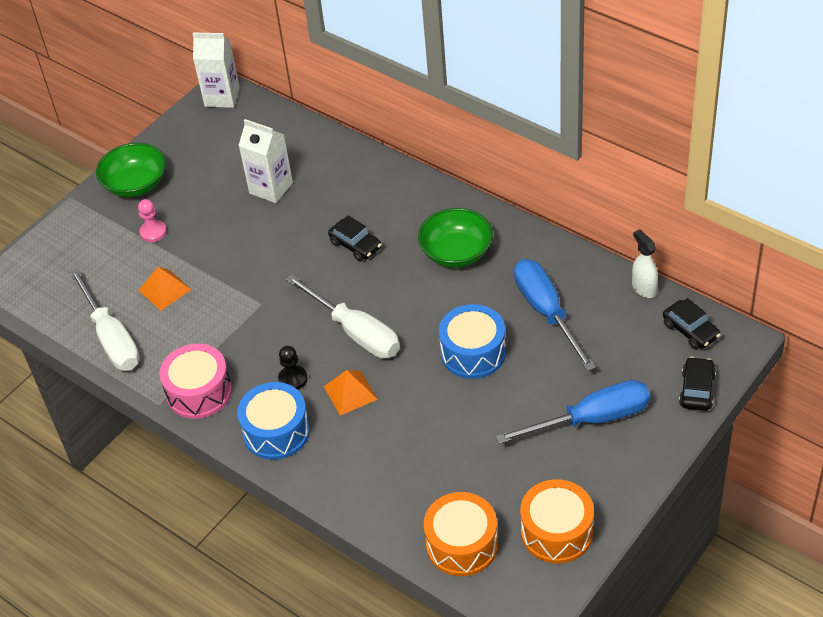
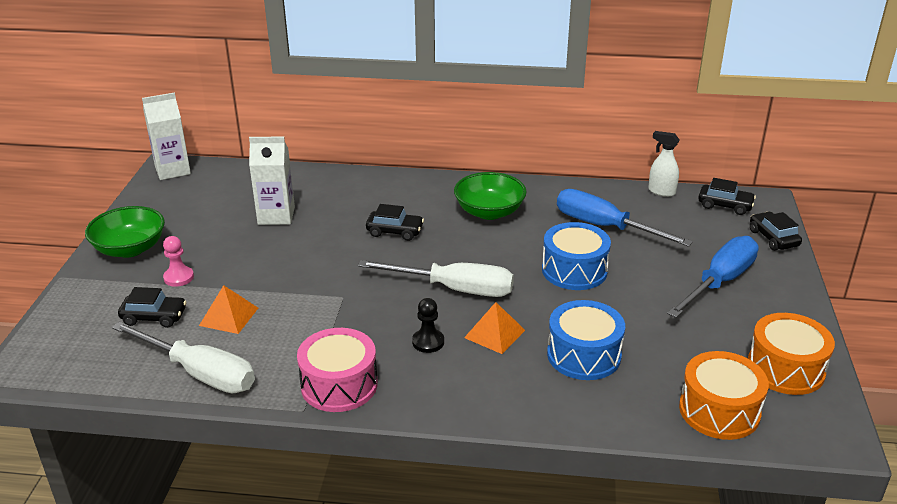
camera: 35 degrees left, 15 degrees down
blue drum [237,382,310,460] -> blue drum moved to [547,300,625,380]
none -> black car [118,287,187,328]

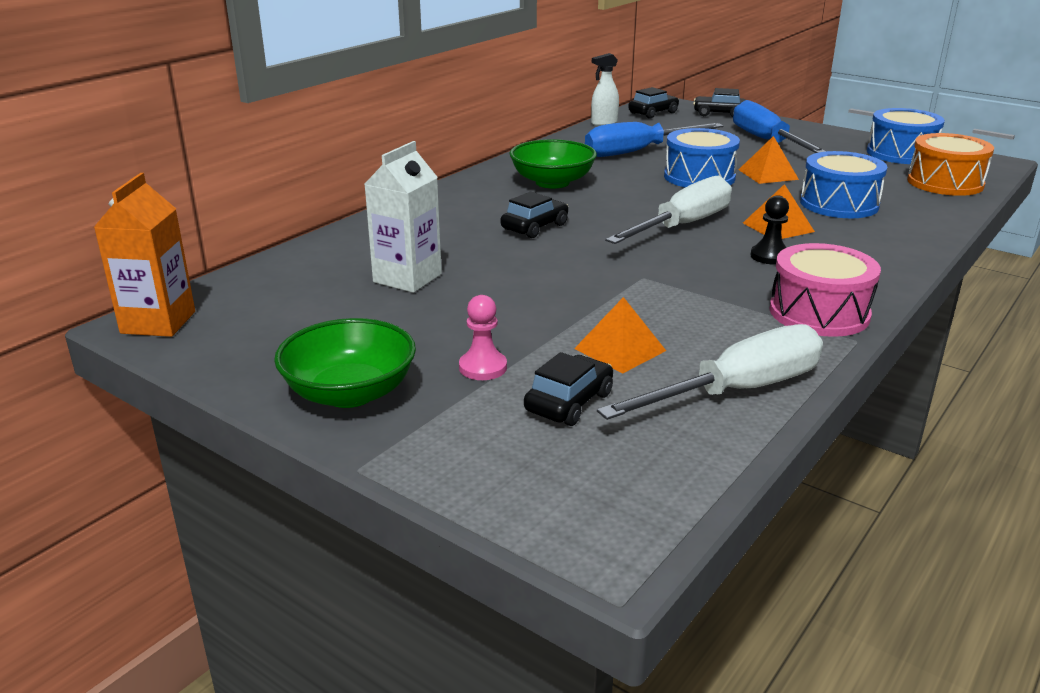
camera: 60 degrees left, 5 degrees down
white carton [142,92,191,180] -> orange carton [94,173,195,337]
orange drum [748,313,835,395] -> blue drum [867,108,945,164]
none -> orange pyramid [739,136,799,184]

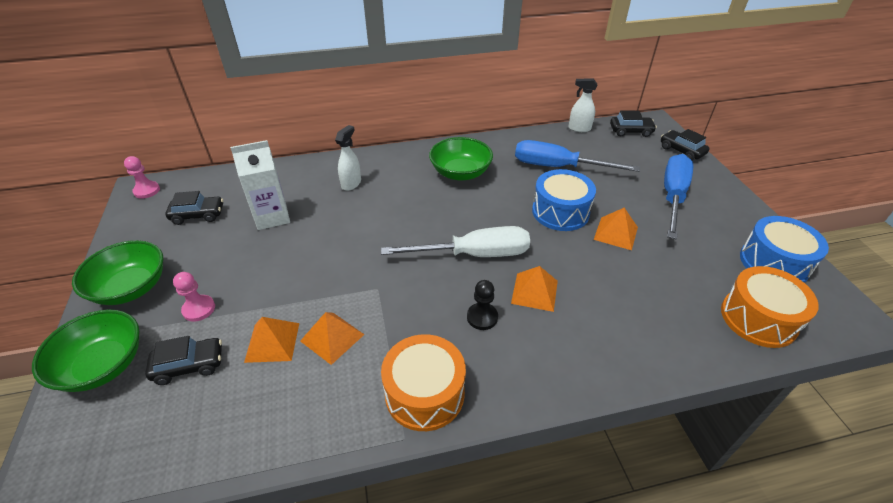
camera: 40 degrees right, 15 degrees up
orange carton [94,173,195,337] -> pink pawn [124,156,160,199]
black car [501,192,568,238] -> black car moved to [166,191,223,225]
white screwdriver [597,324,823,420] -> none
pink drum [769,243,881,337] -> orange drum [381,334,466,431]
blue drum [800,151,887,218] -> none
none -> green bowl [32,309,140,392]
none -> orange pyramid [300,312,365,365]
none -> white spray bottle [335,125,361,191]

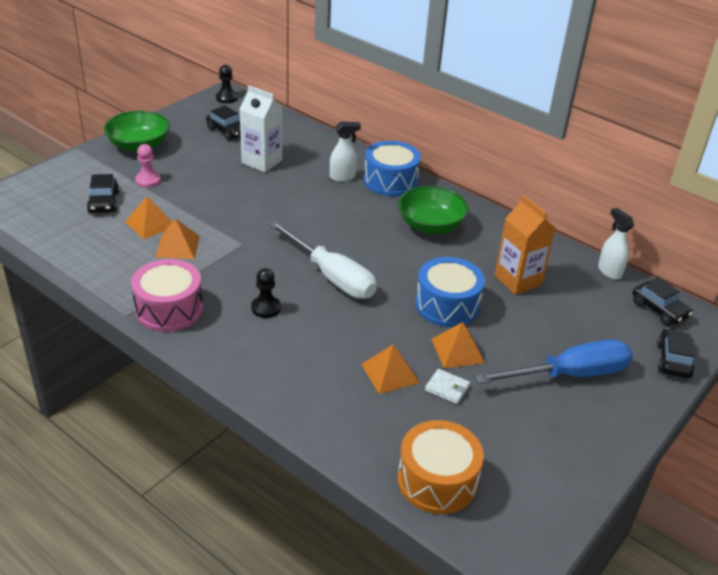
camera: 50 degrees right, 5 degrees down
green bowl [32,309,140,392] -> none
pink pawn [124,156,160,199] -> black pawn [216,65,238,103]
black car [145,336,222,385] -> black car turned 45 degrees clockwise [87,174,119,213]
orange drum [381,334,466,431] -> pink drum [131,259,203,332]
orange pyramid [511,266,558,312] -> orange pyramid moved to [361,344,420,394]
blue screwdriver [515,140,640,172] -> orange carton [495,195,555,295]
blue drum [740,216,829,283] -> blue drum moved to [364,141,421,196]
none -> white wallet [425,369,470,404]

